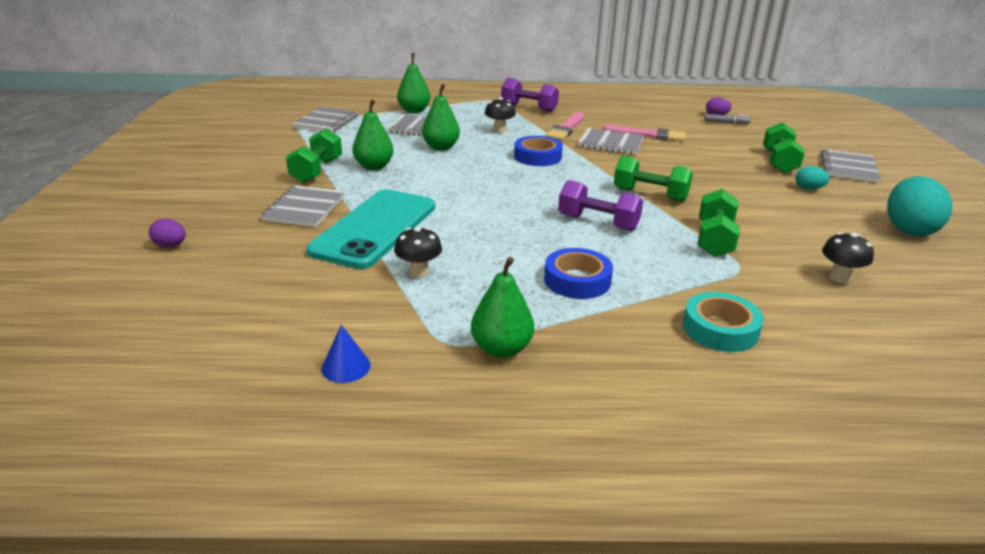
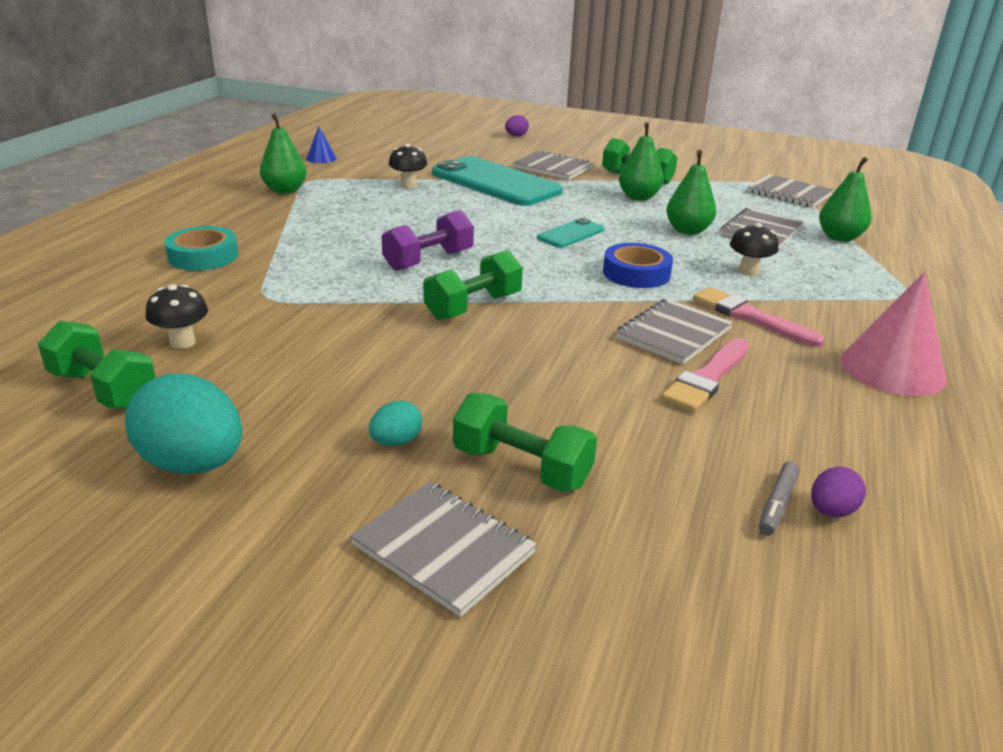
camera: 110 degrees right, 0 degrees up
purple dumbbell [501,78,559,112] -> none
blue tape [544,248,613,299] -> none
green dumbbell [698,189,740,257] -> green dumbbell moved to [38,320,156,409]
none -> turquoise phone [537,218,605,248]
none -> pink cone [841,272,946,396]

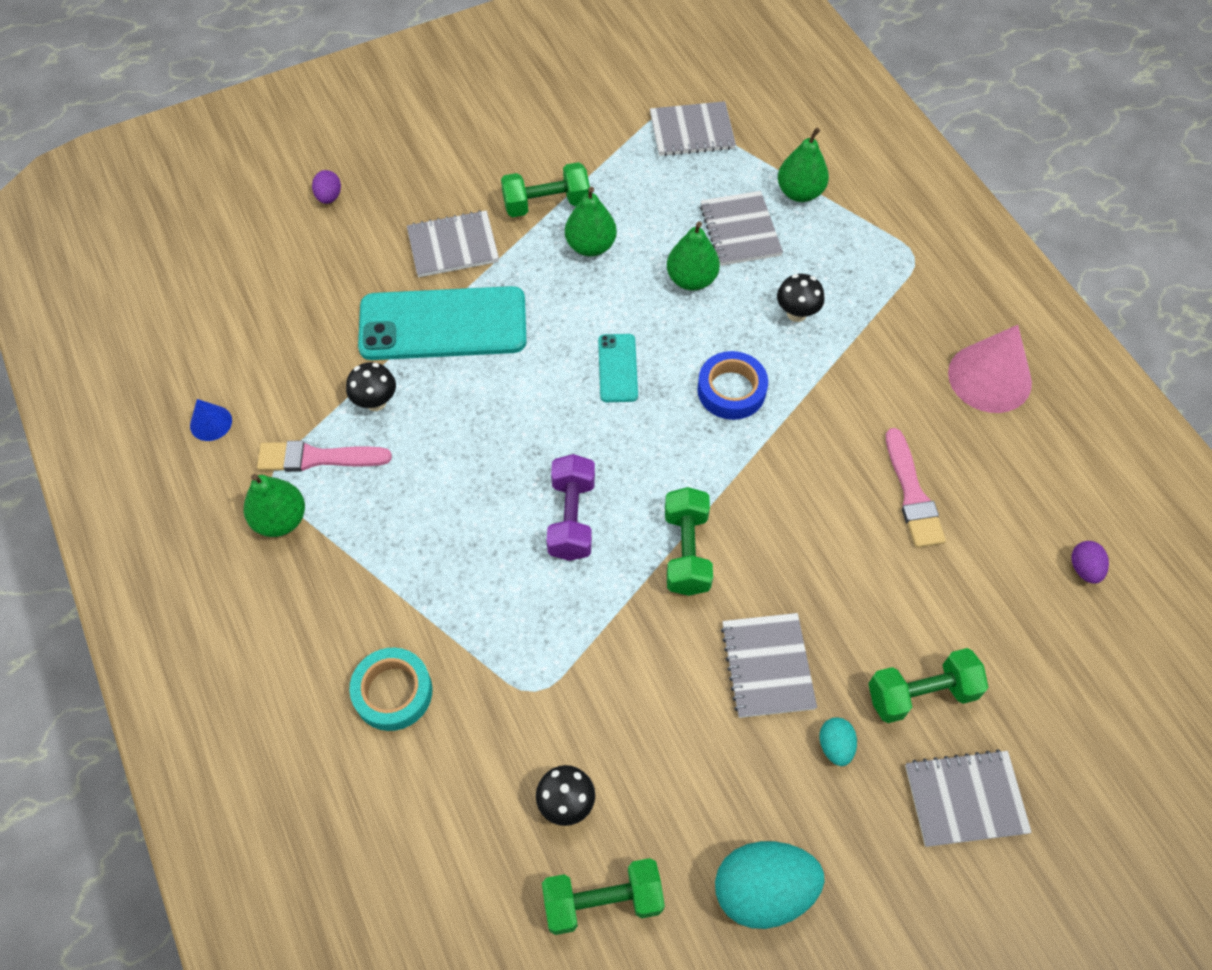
camera: 45 degrees left, 30 degrees up
grey notebook [615,299,733,364] -> grey notebook moved to [721,613,817,718]
pink brush [693,287,825,347] -> pink brush moved to [257,441,392,472]
grey marker [759,461,800,536] -> none

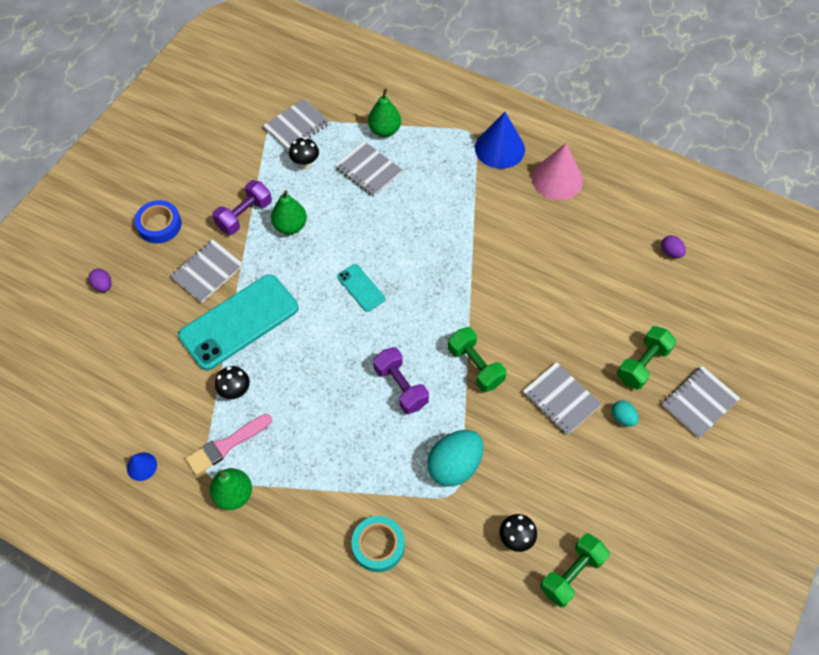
camera: 35 degrees left, 0 degrees up
green dumbbell [501,162,590,217] -> purple dumbbell [212,180,272,235]
green pear [667,221,720,291] -> none
blue tape [697,351,768,420] -> blue tape moved to [134,200,182,243]
turquoise egg [715,841,825,929] -> turquoise egg moved to [427,430,483,487]
black mushroom [777,274,825,322] -> black mushroom moved to [289,137,319,169]
pink brush [886,428,946,548] -> none
none -> blue cone [475,112,525,169]

